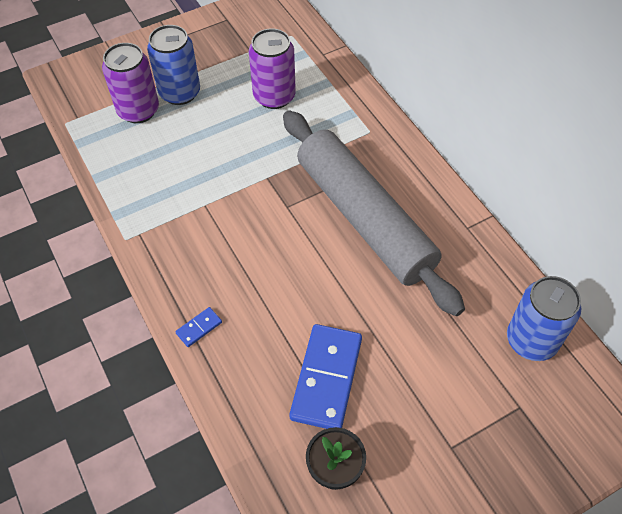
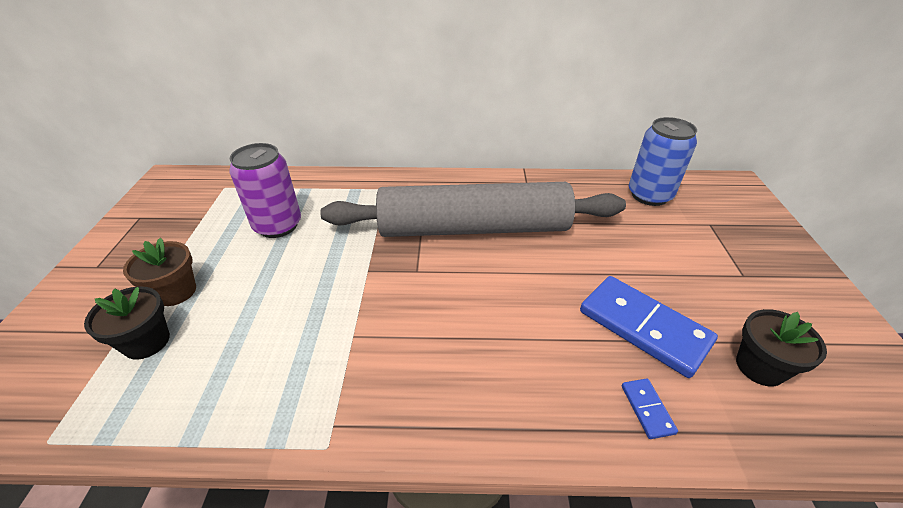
camera: 60 degrees left, 15 degrees down
purple can [102,43,159,123] -> black flower pot [84,286,170,360]
blue can [147,25,200,105] -> brown flower pot [123,238,196,306]
blue domino [175,307,222,347] -> blue domino moved to [622,379,678,439]

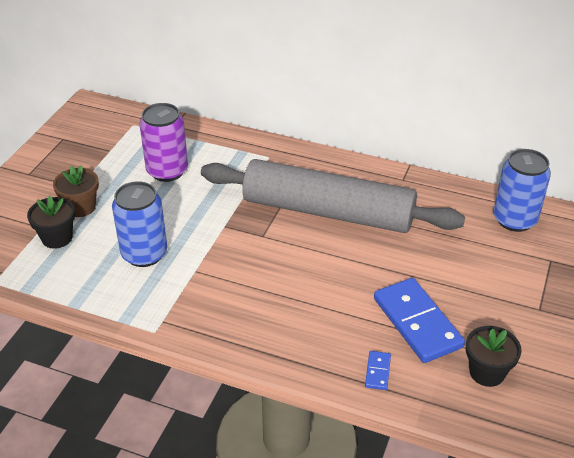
camera: 20 degrees right, 0 degrees up
none -> blue can [112,181,167,267]

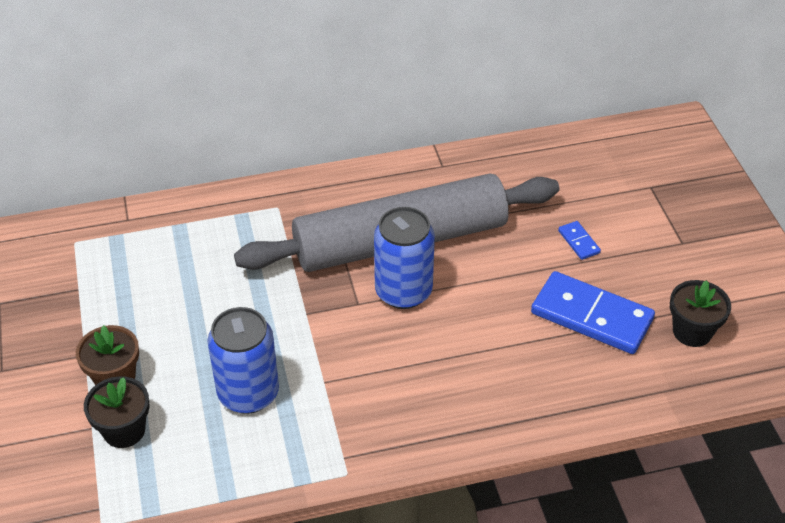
camera: 35 degrees left, 5 degrees up
purple can [139,103,188,182] -> none
blue domino [365,351,391,390] -> blue domino moved to [558,221,601,260]
blue can [493,149,551,232] -> blue can moved to [374,207,435,309]

